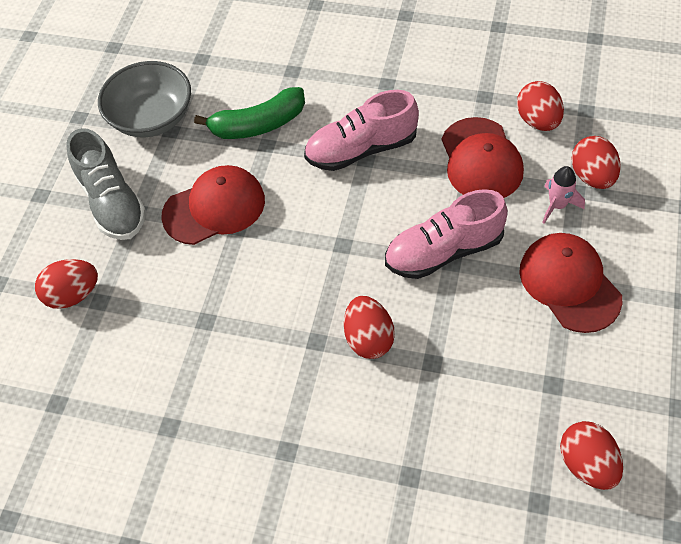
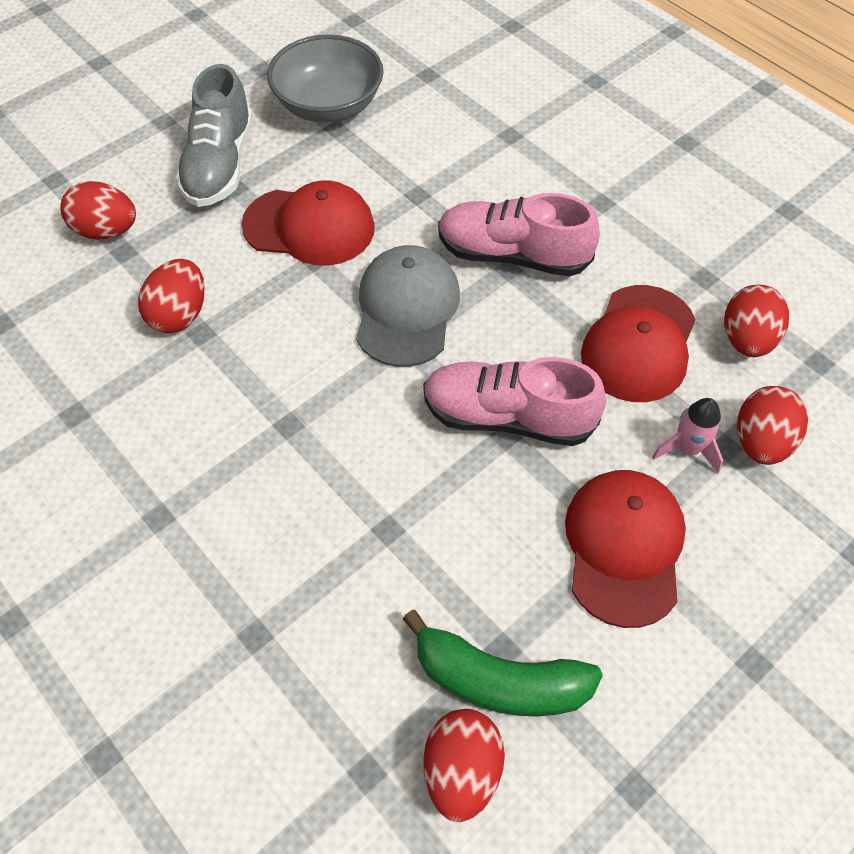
camera: 30 degrees right, 0 degrees up
green banana [194,87,305,139] -> green banana moved to [403,610,603,717]
red egg [344,296,395,359] -> red egg moved to [138,259,205,333]
none -> grey cap [356,245,460,367]

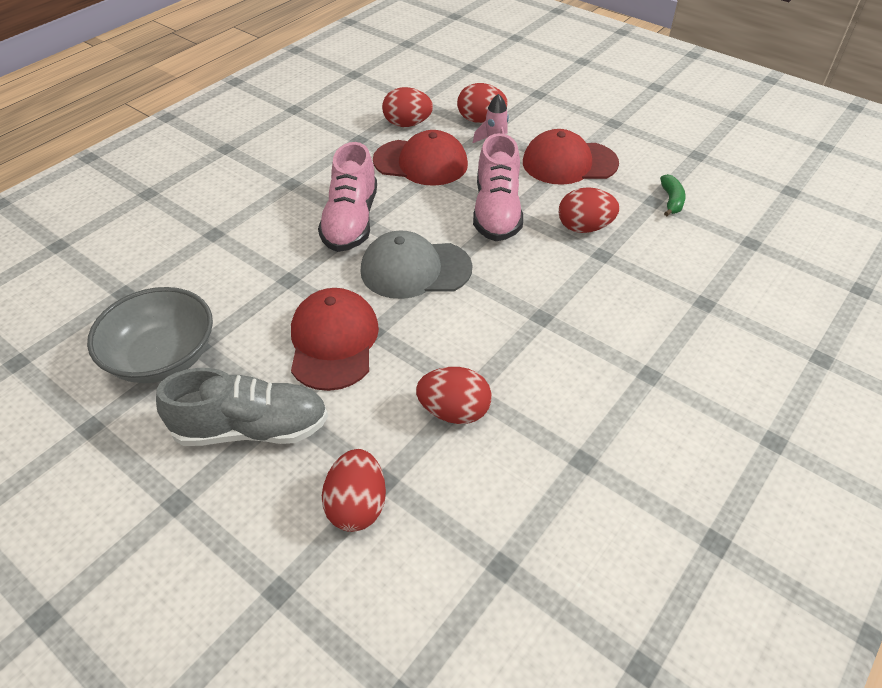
camera: 100 degrees left, 10 degrees down
green banana [403,610,603,717] -> green banana [660,174,686,216], size x0.54
red egg [424,709,505,822] -> red egg moved to [559,187,619,233]

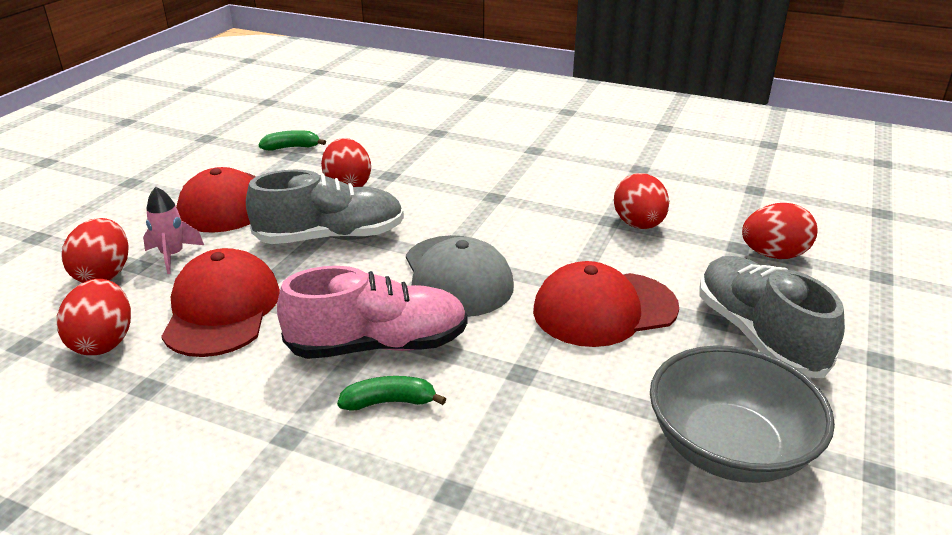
camera: 105 degrees left, 15 degrees down
pink shoe [473,133,523,241] -> grey shoe [246,170,404,244]
none -> green banana [337,376,446,411]

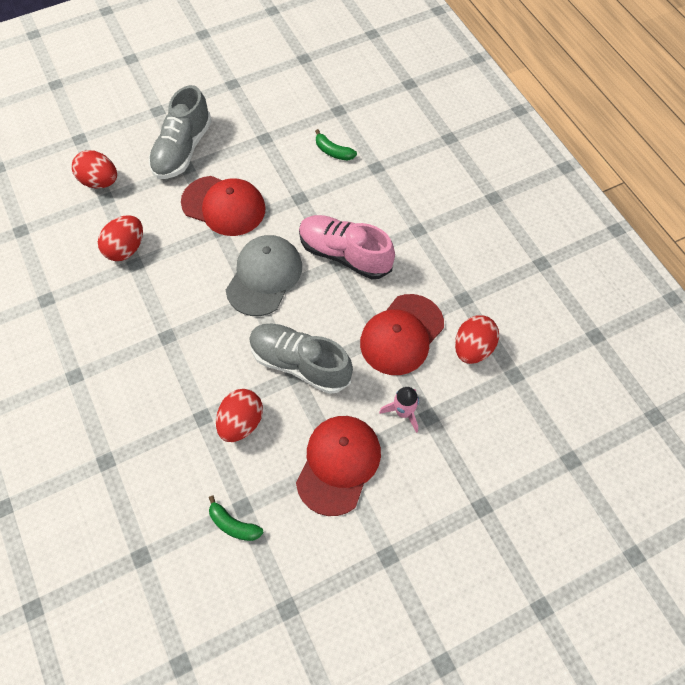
camera: 140 degrees left, 30 degrees up
red egg [62,218,128,283] -> none
green banana [337,376,446,411] -> green banana moved to [315,129,357,160]
grey bowl [650,345,835,483] -> none

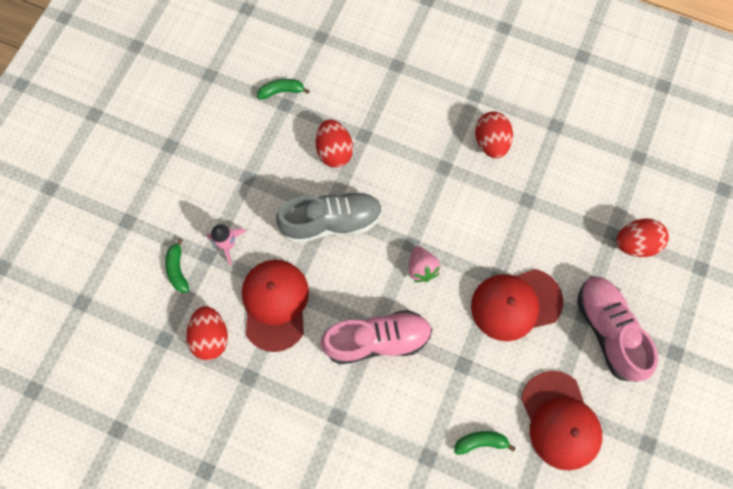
camera: 140 degrees right, 10 degrees up
red egg [98,215,143,261] -> red egg moved to [475,111,513,158]
grey shoe [149,85,212,179] -> pink shoe [577,276,658,382]
grey cap [226,235,302,316] -> pink strawberry [409,246,440,282]
red cap [296,416,381,516] -> red cap moved to [521,371,602,470]
none -> green banana [165,238,189,293]

